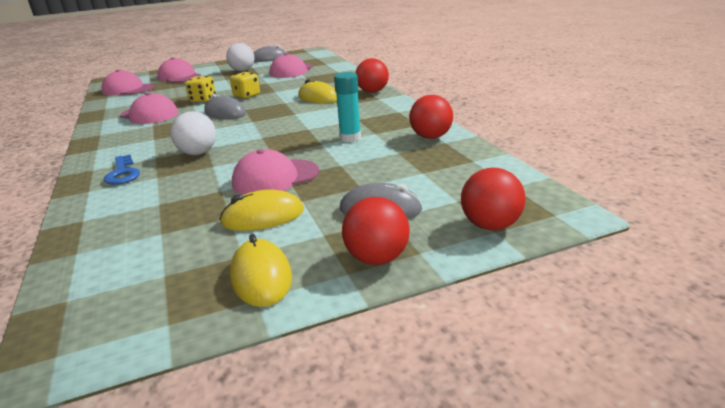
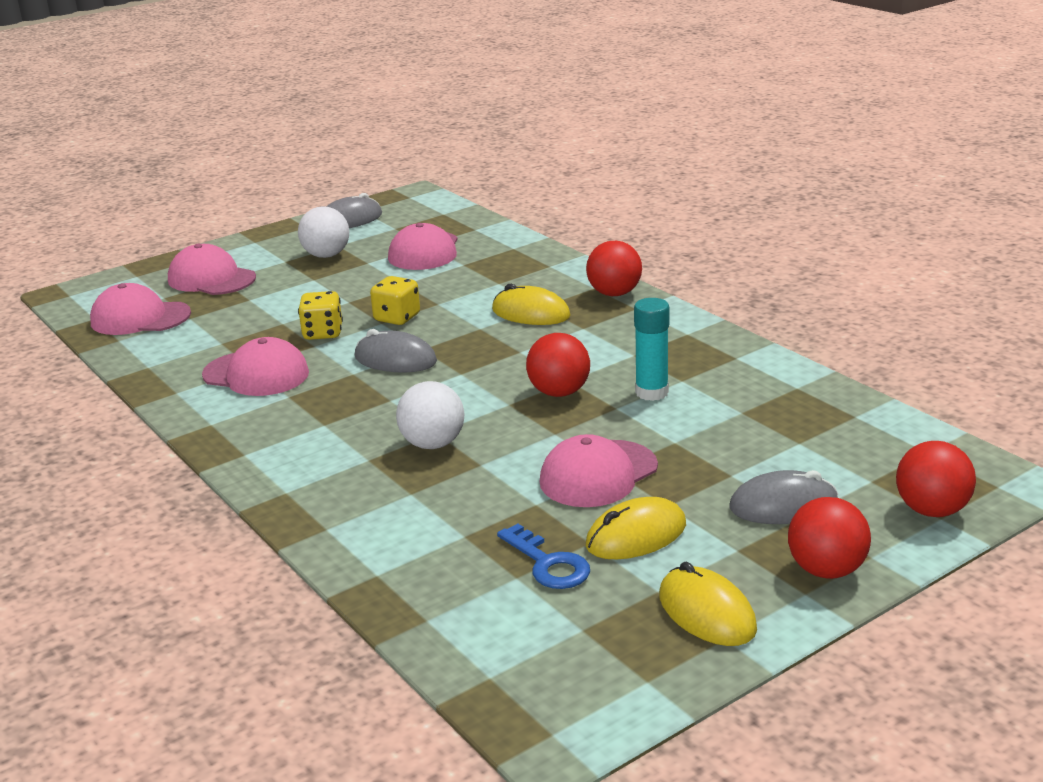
camera: 15 degrees left, 0 degrees up
blue key [104,155,140,185] -> blue key moved to [497,524,590,589]
red ball [409,95,453,139] -> red ball moved to [526,333,590,397]

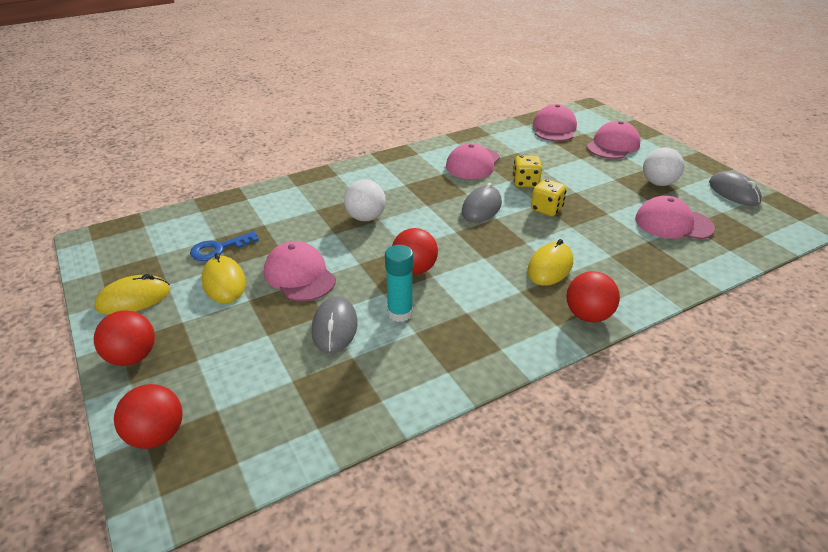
camera: 95 degrees right, 10 degrees up
grey mouse [729,470,839,524] -> grey mouse moved to [312,296,358,354]

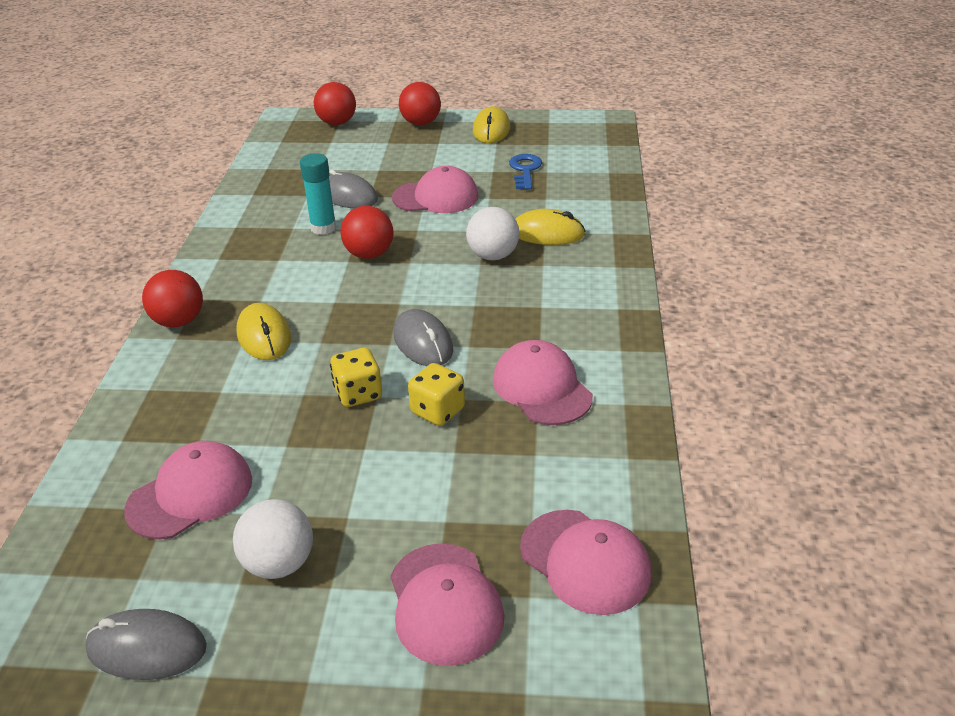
camera: 125 degrees right, 0 degrees up
yellow mouse [202,253,246,303] -> yellow mouse moved to [515,209,586,245]

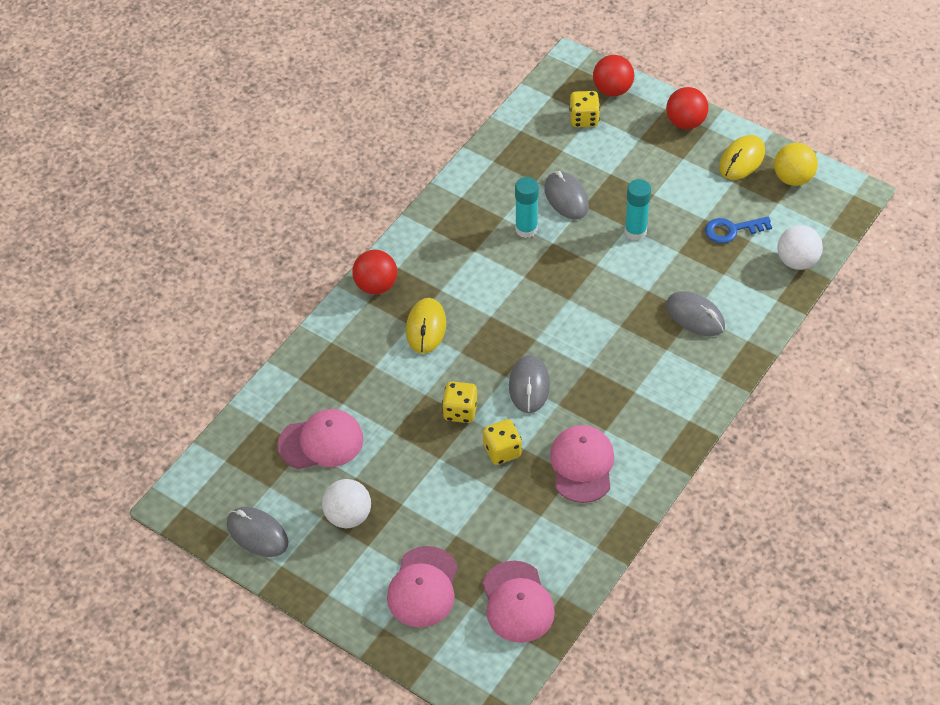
camera: 30 degrees right, 15 degrees up
red ball [340,206,394,259] -> none
pink cap [392,166,479,213] -> turquoise glue stick [624,179,651,240]
white ball [466,207,519,260] -> white ball moved to [777,225,823,270]
blue key [509,154,542,190] -> blue key turned 135 degrees counterclockwise [705,217,772,243]
yellow mouse [515,209,586,245] -> grey mouse [666,291,725,336]
none -> yellow dice [569,91,600,127]
none -> yellow ball [774,143,818,186]

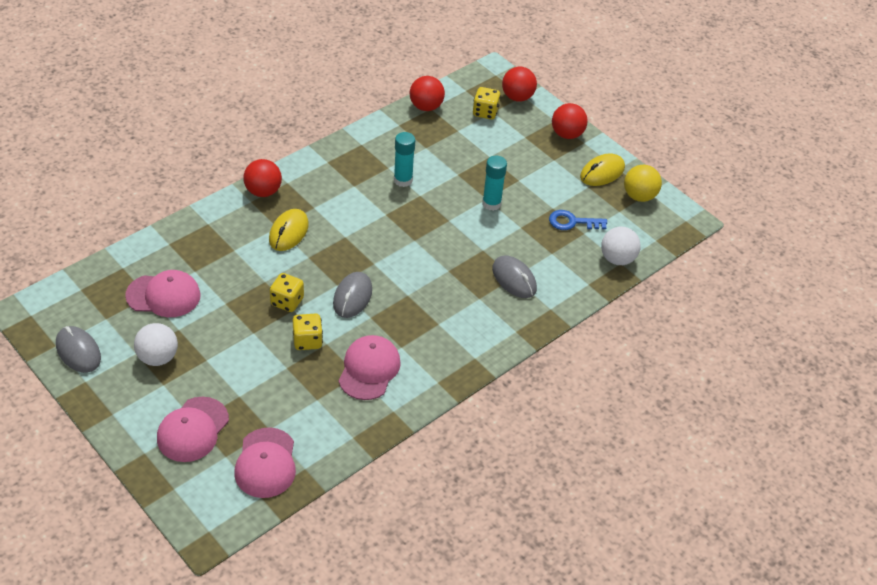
camera: 10 degrees right, 5 degrees down
grey mouse [544,171,589,220] -> none
none -> red ball [410,76,445,111]

